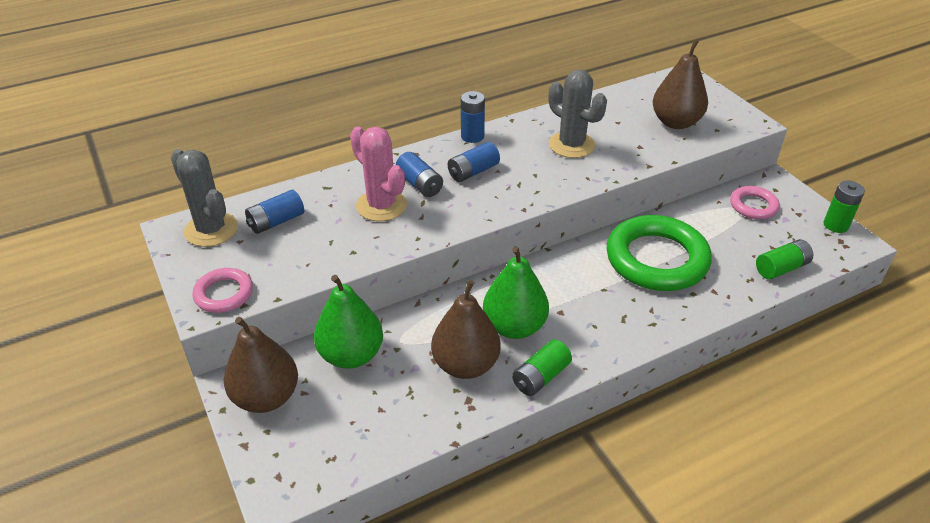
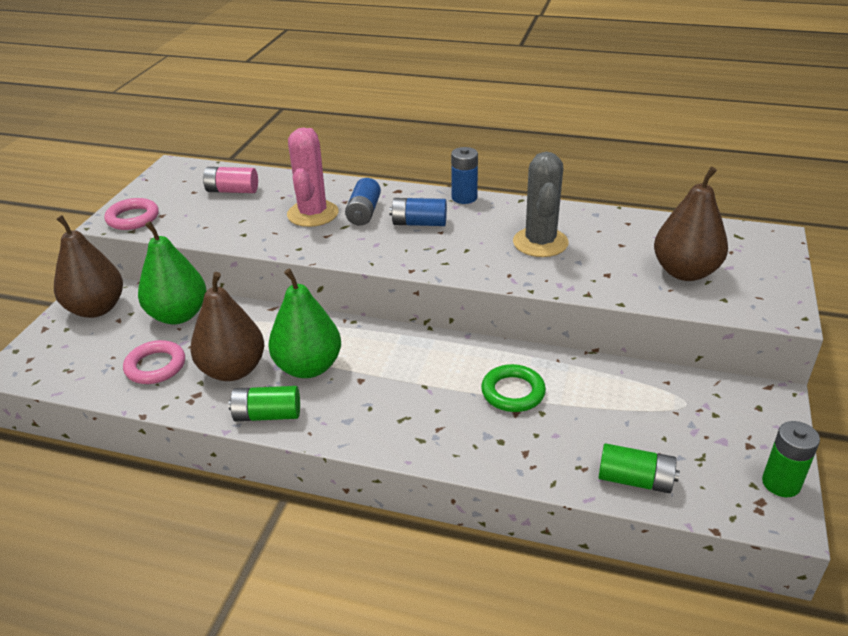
camera: 45 degrees right, 5 degrees down
grey cactus [171,149,238,247] -> none
blue battery [245,190,304,234] -> pink battery [203,167,258,193]
green ring [606,215,712,291] -> green ring [481,364,546,412], size x0.50
pink ring [730,186,780,219] -> pink ring moved to [123,340,185,384]

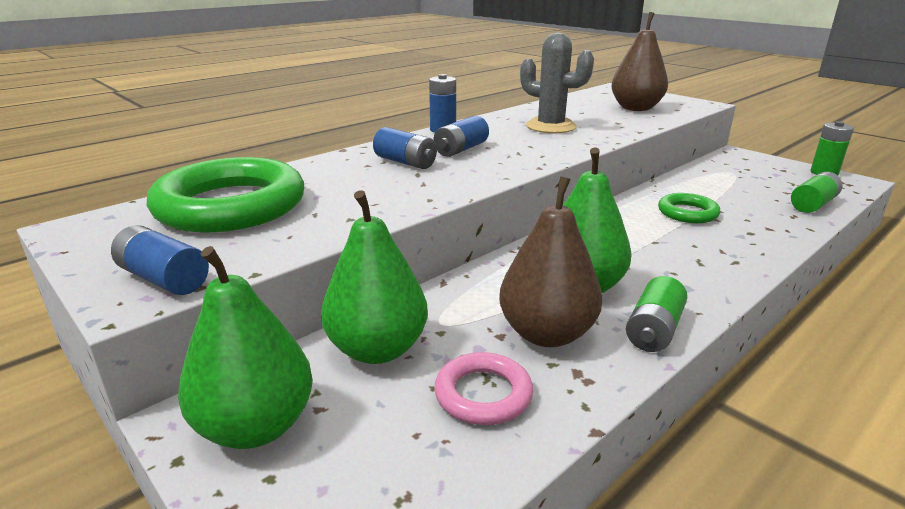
camera: 60 degrees left, 10 degrees down
brown pear [54,215,123,318] -> green pear [178,246,313,449]
pink ring [104,198,159,230] -> blue battery [111,225,209,295]
pink battery [203,167,258,193] -> green ring [147,157,304,232]
pink cactus [287,127,338,227] -> none

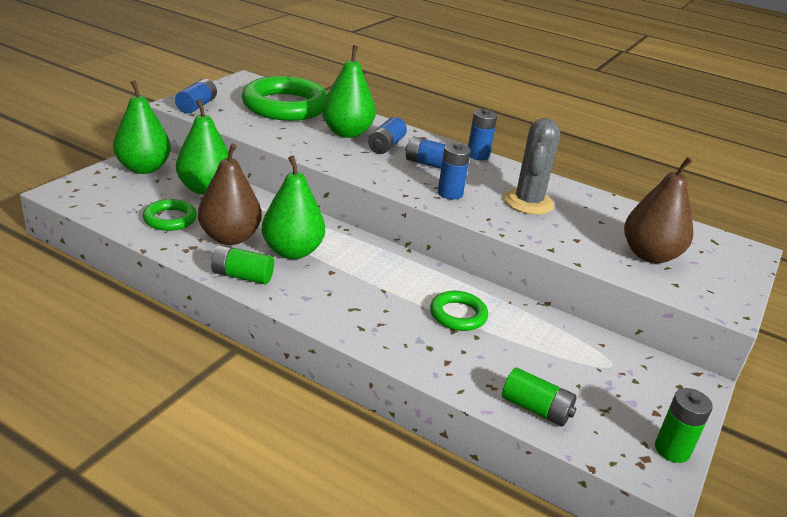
camera: 70 degrees right, 5 degrees up
pink ring [434,352,533,425] -> green ring [143,199,197,231]
none -> green pear [322,45,376,138]
none -> blue battery [438,143,471,200]

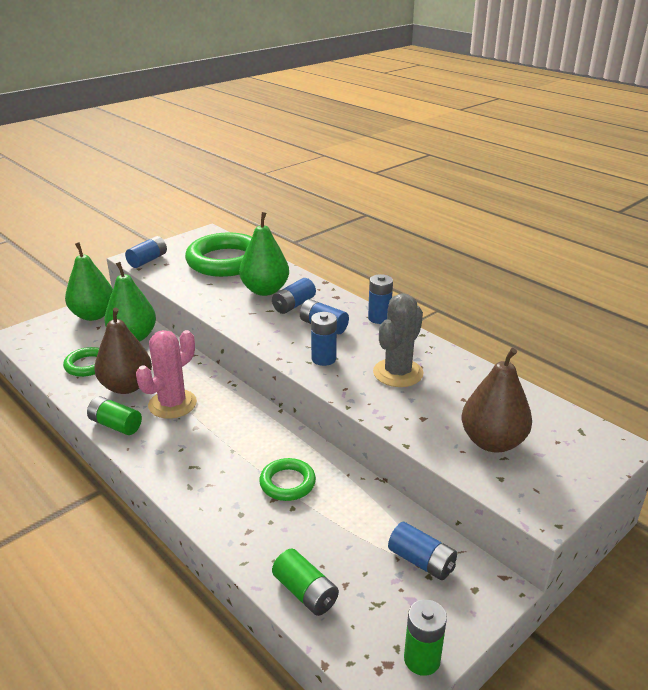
camera: 20 degrees right, 0 degrees up
green pear [262,156,325,259] -> pink cactus [136,330,197,419]
none -> blue battery [388,522,457,580]

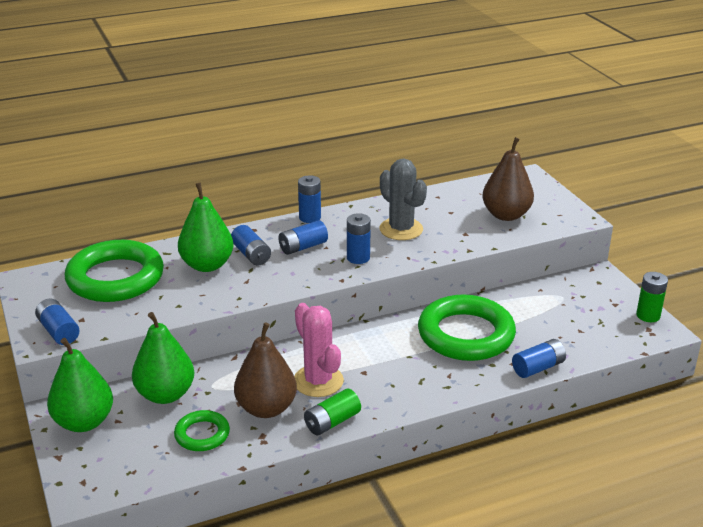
camera: 70 degrees left, 0 degrees up
green ring [259,458,316,501] -> green ring [418,295,516,361], size x2.00
green battery [272,549,339,616] -> none
blue battery [388,522,457,580] -> blue battery moved to [512,339,566,378]

